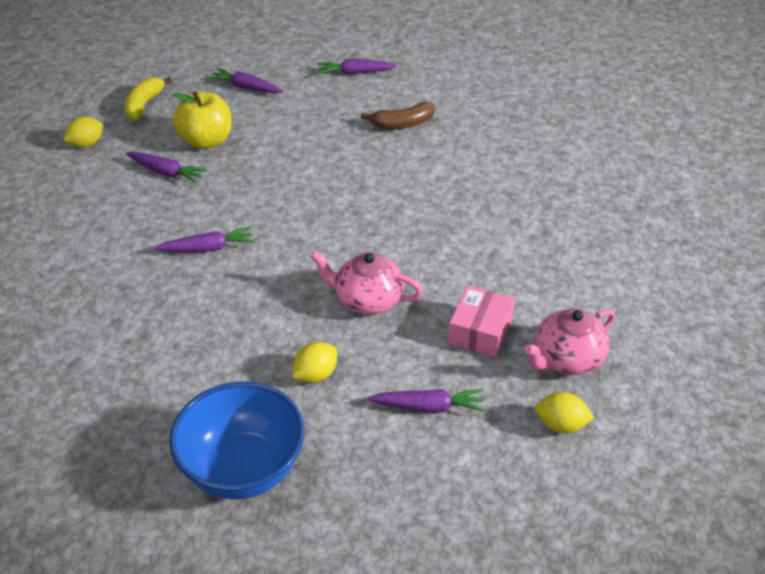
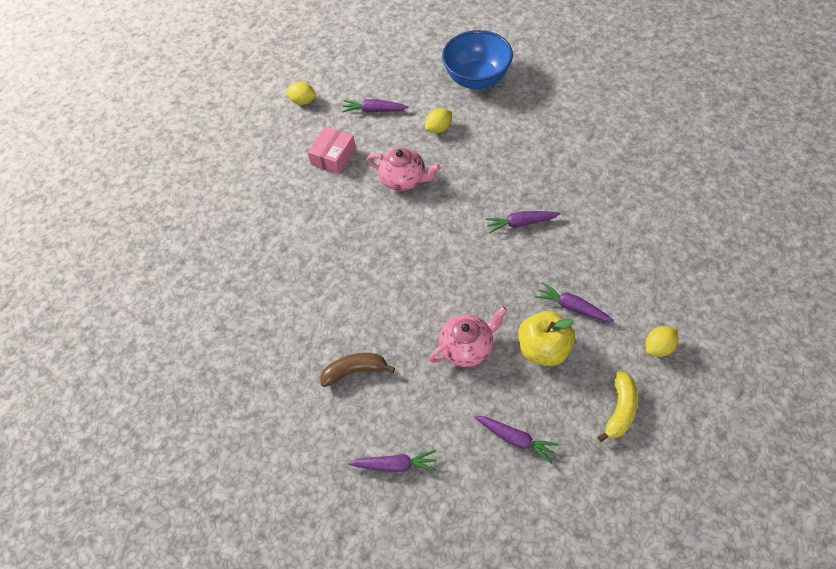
camera: 170 degrees left, 15 degrees up
pink teapot [524,309,616,375] -> pink teapot moved to [429,306,507,367]

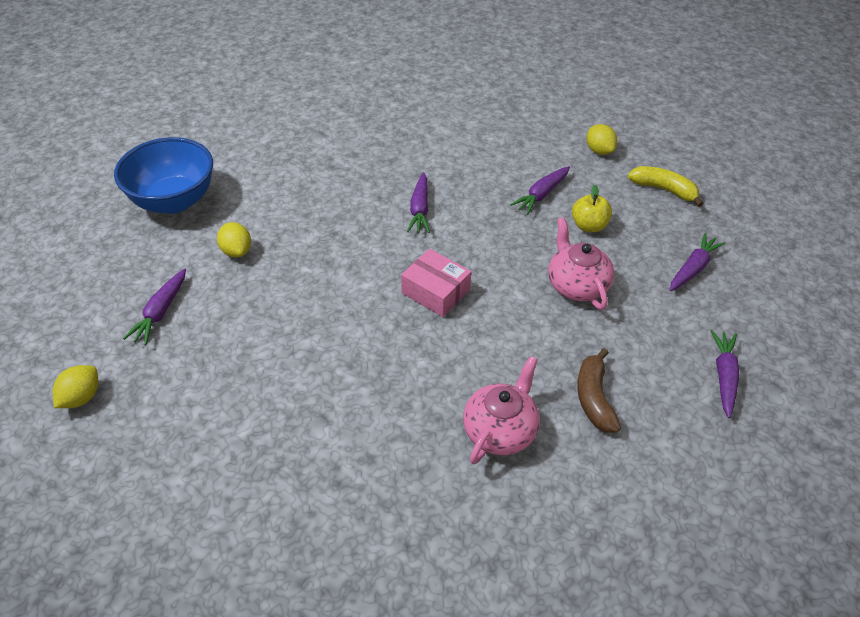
camera: 85 degrees left, 10 degrees down
pink box [307,126,356,174] -> pink box moved to [401,249,471,317]
pink teapot [367,148,440,191] -> pink teapot moved to [463,356,540,464]
yellow apple [518,311,575,366] -> yellow apple [572,185,612,232], size x0.64

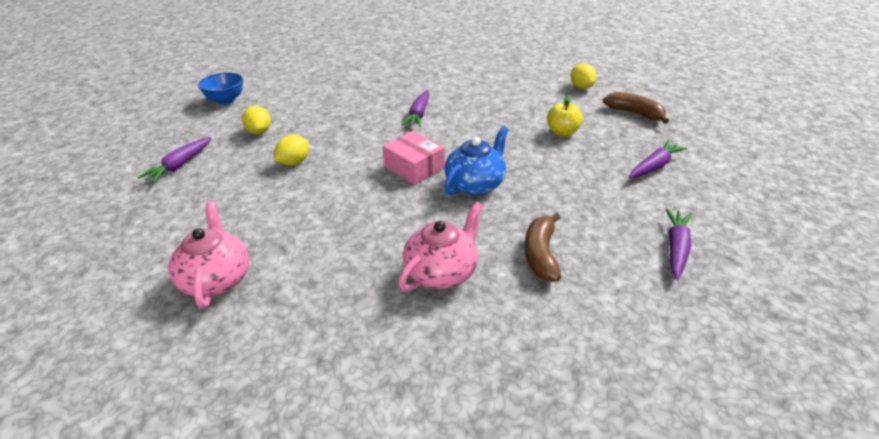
camera: 10 degrees right, 10 degrees down
yellow lemon [53,365,98,408] -> yellow lemon moved to [274,135,309,166]
blue bowl [114,137,213,214] -> blue bowl [198,72,243,104], size x0.57
purple carrot [510,166,570,215] -> none
pink teapot [548,217,615,310] -> pink teapot moved to [168,202,249,308]
yellow banana [628,166,703,207] -> brown banana [603,92,669,124]
none -> blue teapot [444,126,509,195]

